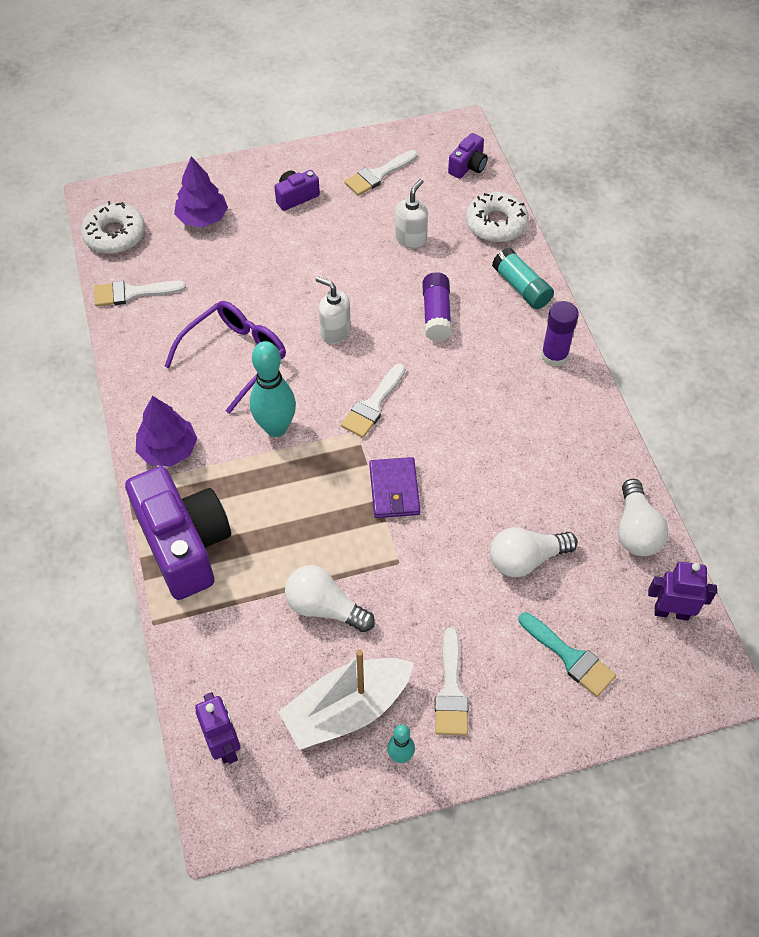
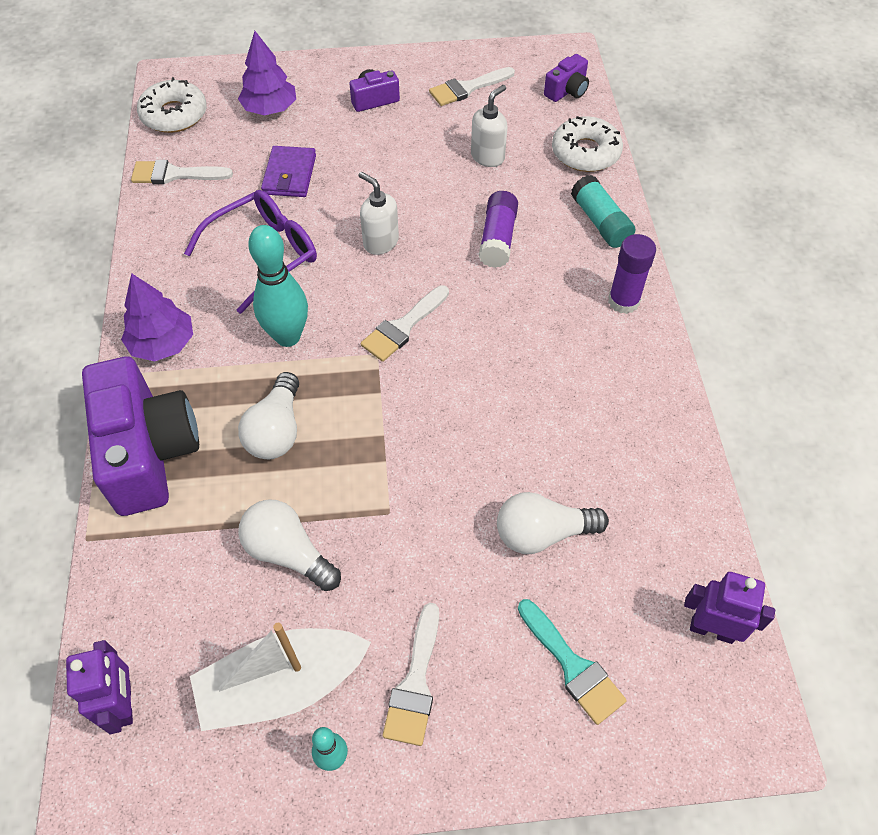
camera: 10 degrees right, 0 degrees up
purple wallet [369,457,420,518] -> purple wallet moved to [261,146,316,197]
white light bulb [618,479,669,556] -> white light bulb moved to [238,372,299,459]

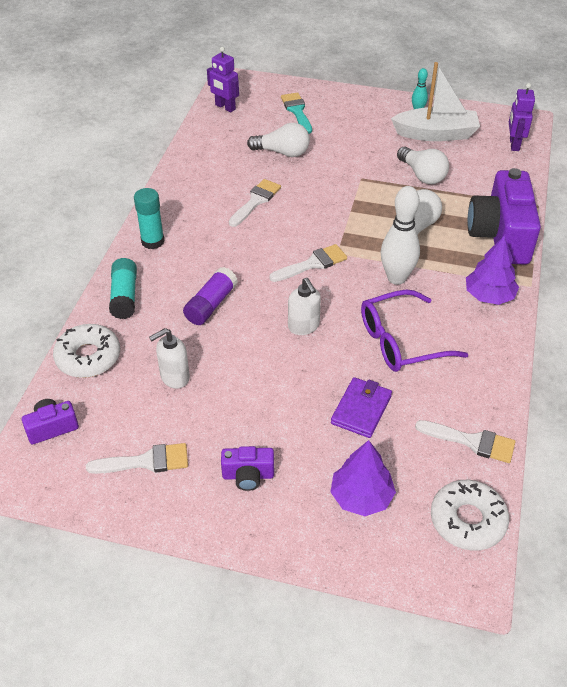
camera: 160 degrees left, 10 degrees down
turquoise bowling pin [248,225,308,347] -> white bowling pin [381,186,420,285]
white brush [383,603,439,746] -> white brush moved to [229,179,281,227]
purple glue stick [608,234,656,314] -> turquoise glue stick [134,188,165,249]

